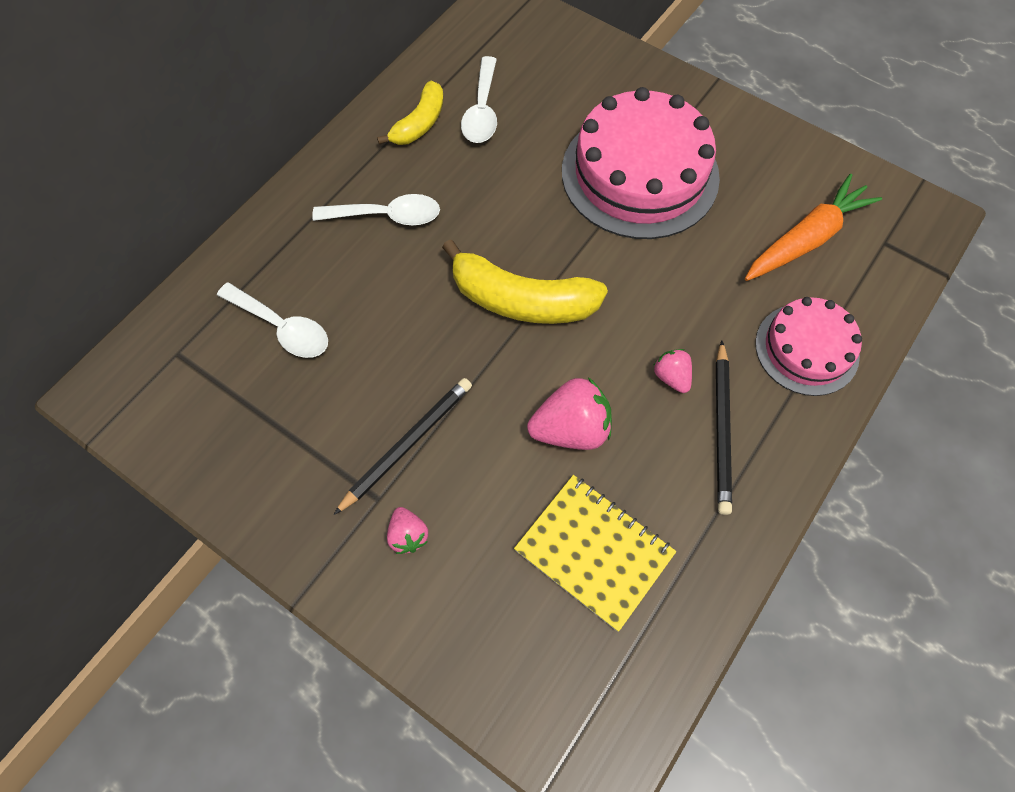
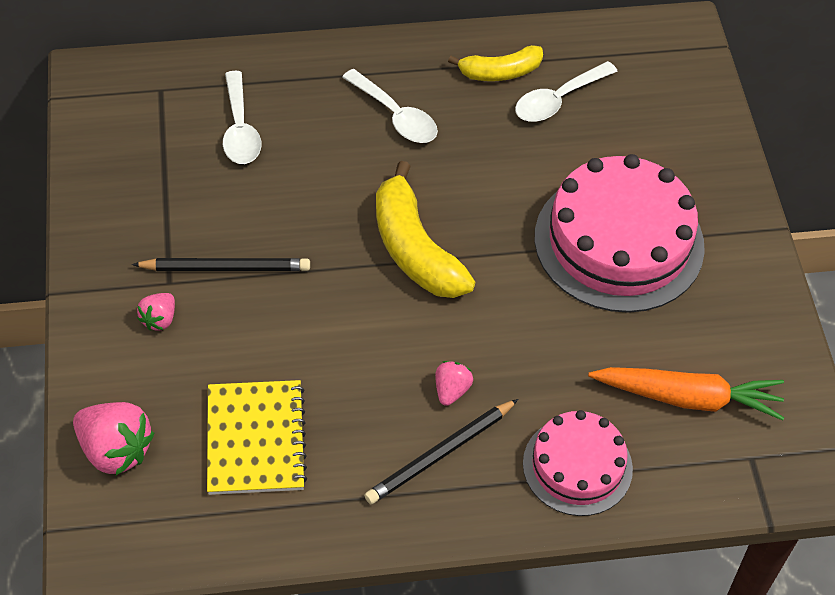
camera: 45 degrees right, 10 degrees down
pink strawberry [527,377,612,450] -> pink strawberry moved to [73,402,154,475]

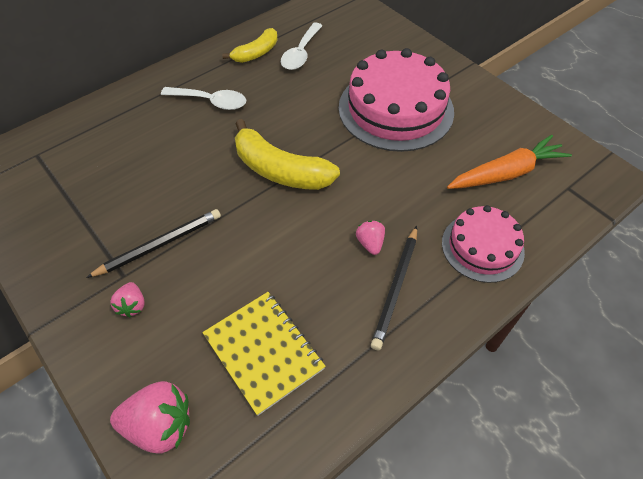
camera: 30 degrees left, 0 degrees up
white spoon [223,71,261,164] -> none

